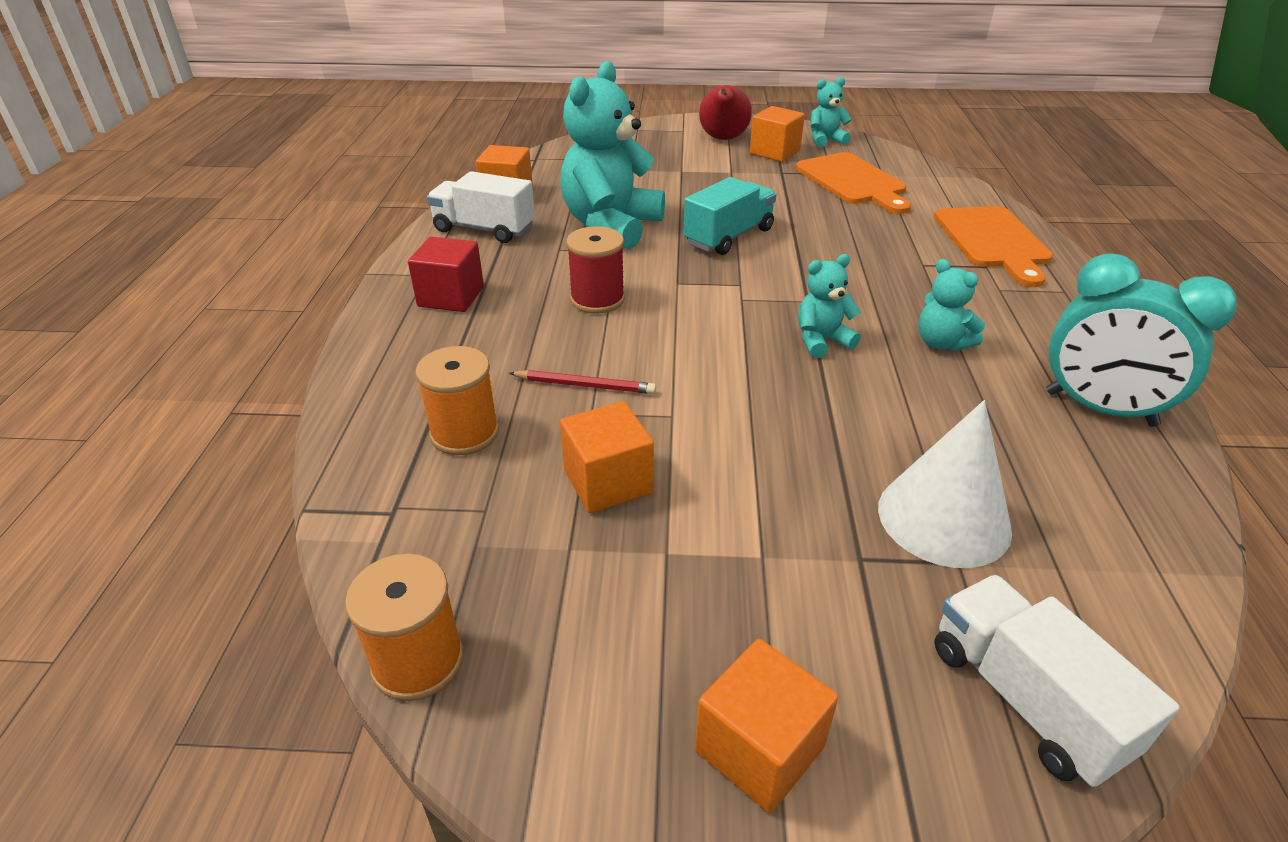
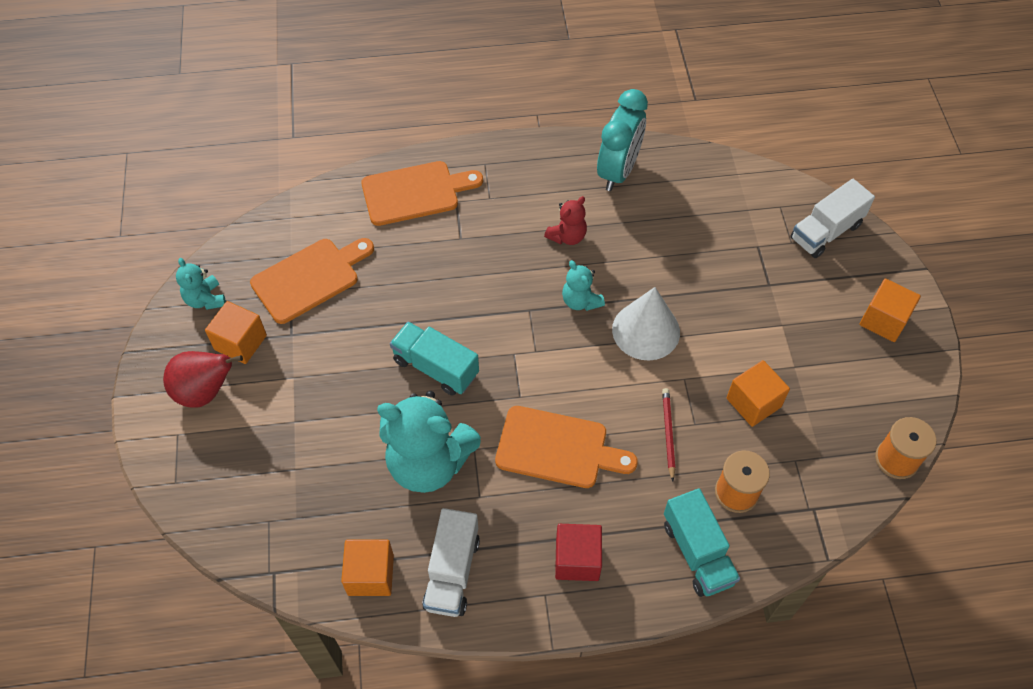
camera: 100 degrees left, 20 degrees up
red spool [566,226,625,314] -> orange cutting board [495,406,638,488]
white cone [878,400,1012,568] -> white cone moved to [612,287,680,361]
turquoise teddy bear [918,259,985,351] -> red teddy bear [544,196,587,245]
none -> turquoise truck [664,488,740,597]

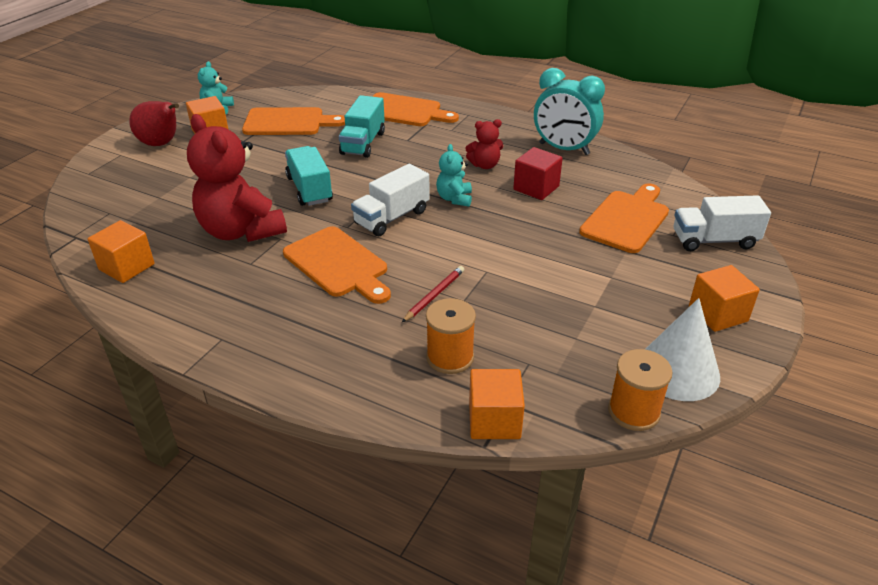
camera: 35 degrees right, 20 degrees down
turquoise teddy bear [377,391,481,493] -> red teddy bear [187,114,287,242]
white truck [422,508,480,617] -> white truck moved to [351,164,430,236]
red cube [555,524,602,581] -> red cube moved to [513,147,563,200]
turquoise clock [597,89,648,191] -> turquoise clock turned 60 degrees clockwise [534,68,605,155]
white cone [612,287,680,361] -> white cone moved to [645,298,720,401]
turquoise truck [664,488,740,597] -> turquoise truck moved to [339,95,385,158]
orange cube [727,360,790,427] -> orange cube moved to [469,369,525,439]
none -> orange cutting board [579,184,669,253]

